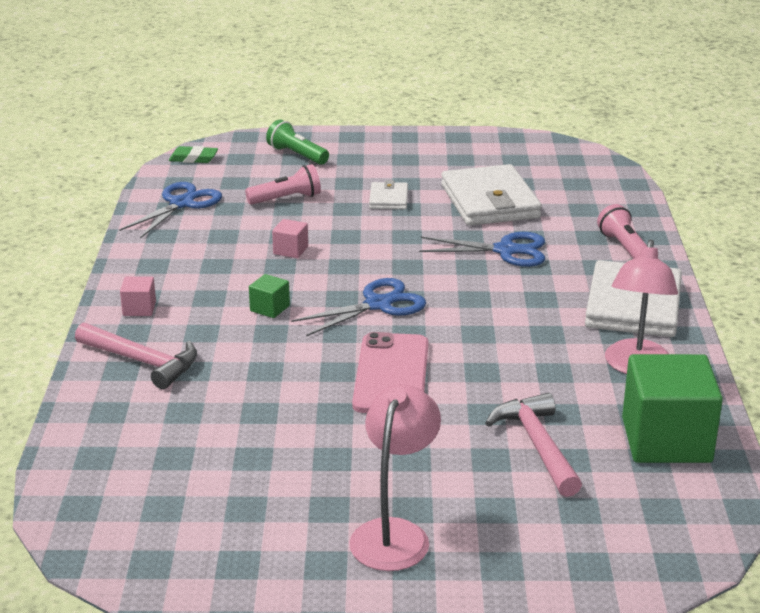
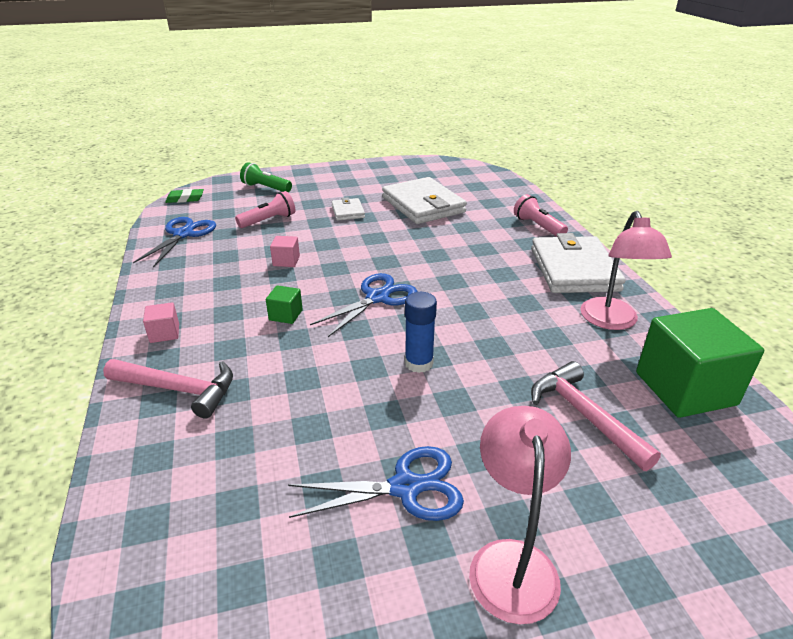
camera: 15 degrees left, 5 degrees up
pink phone [352,332,428,413] -> blue glue stick [405,292,437,373]
blue scissors [419,232,545,267] -> blue scissors moved to [288,446,464,521]

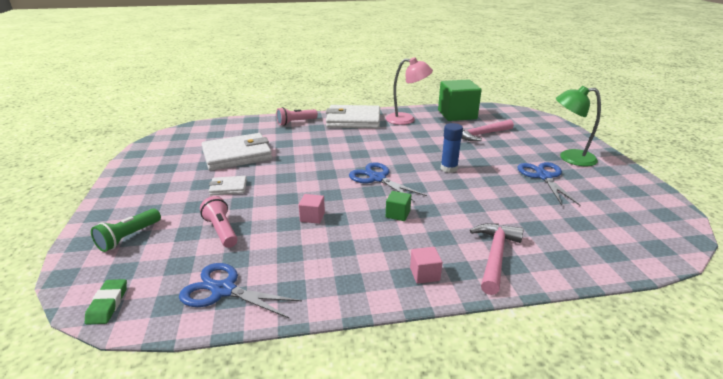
camera: 85 degrees left, 5 degrees down
pink lamp [469,406,571,624] -> green lamp [556,86,601,166]

